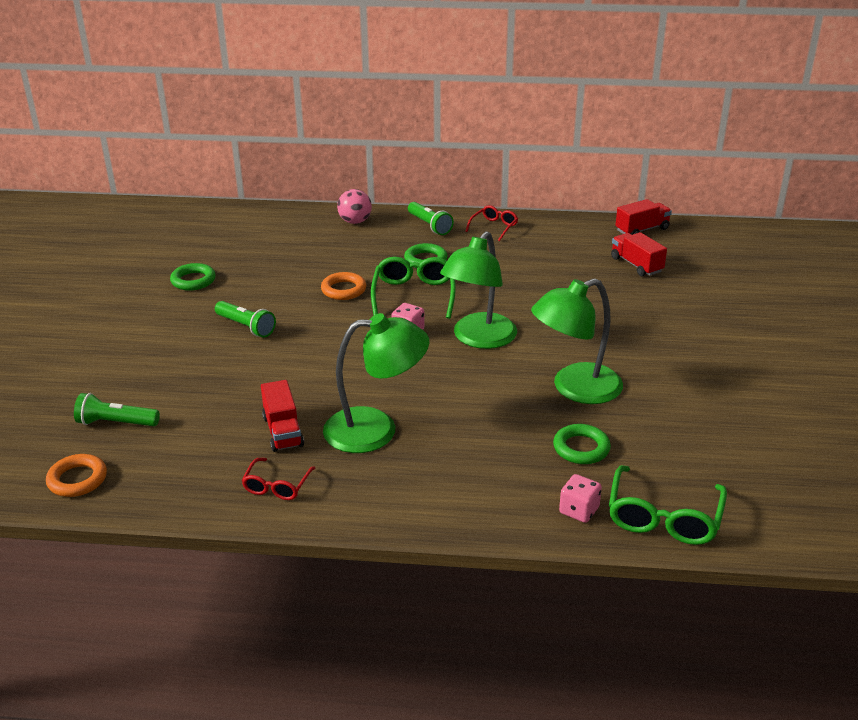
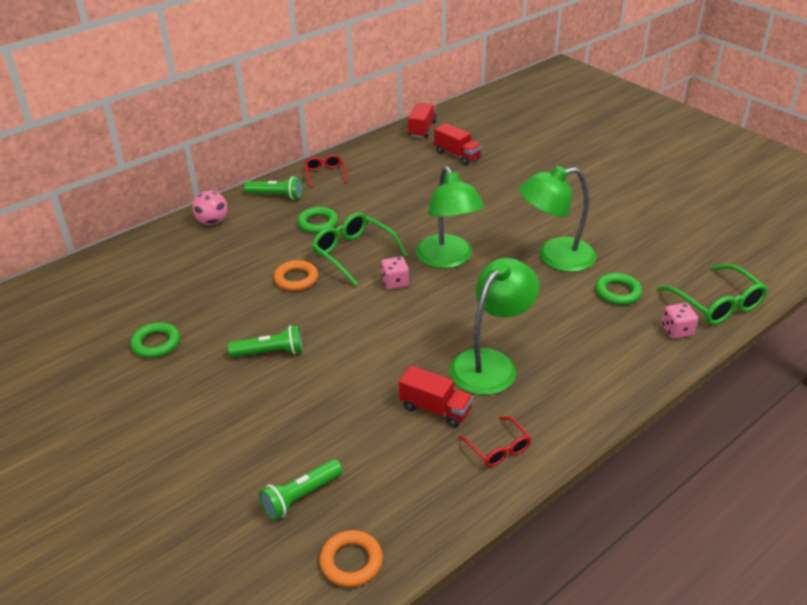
camera: 45 degrees left, 5 degrees up
green lamp [531,278,623,404] -> green lamp turned 60 degrees clockwise [519,166,596,272]
red truck [611,232,667,276] -> red truck turned 150 degrees counterclockwise [434,123,482,165]

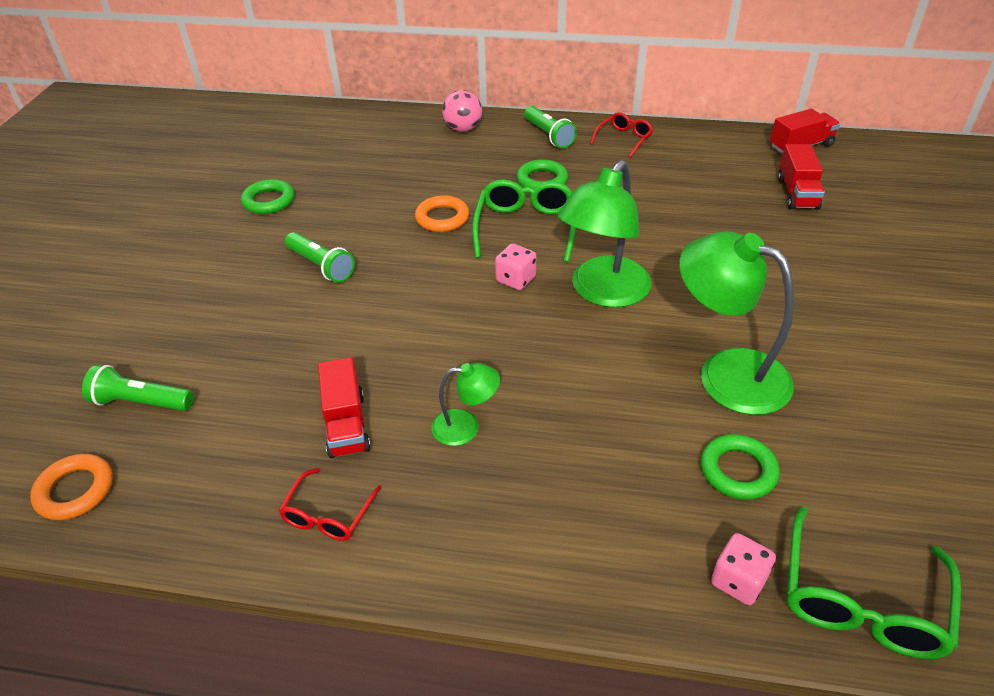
camera: 50 degrees right, 5 degrees up
green lamp [450,258,539,395] -> green lamp [431,363,500,446], size x0.50

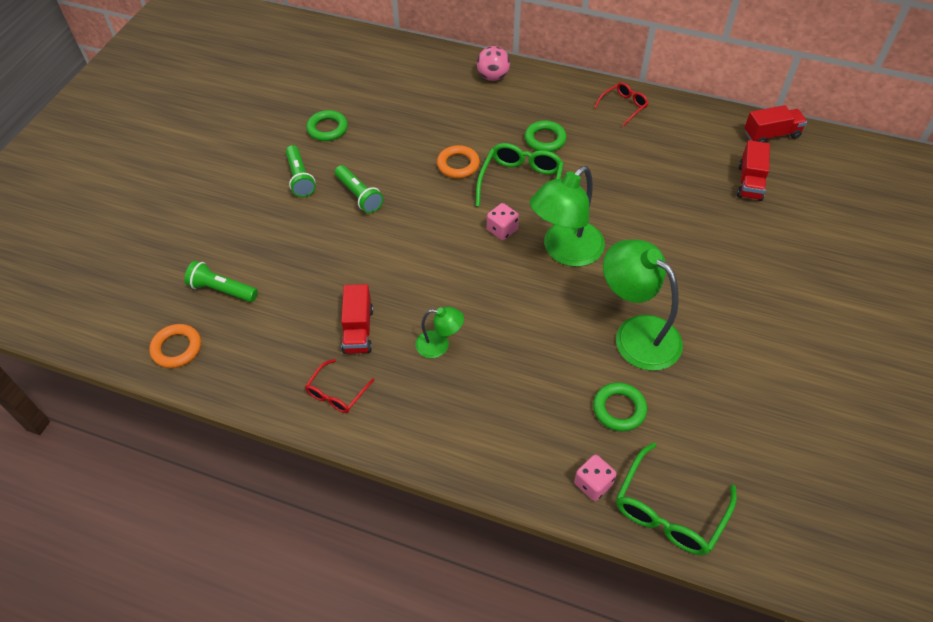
camera: 10 degrees right, 10 degrees up
green flashlight [524,106,577,148] -> green flashlight moved to [286,145,316,197]

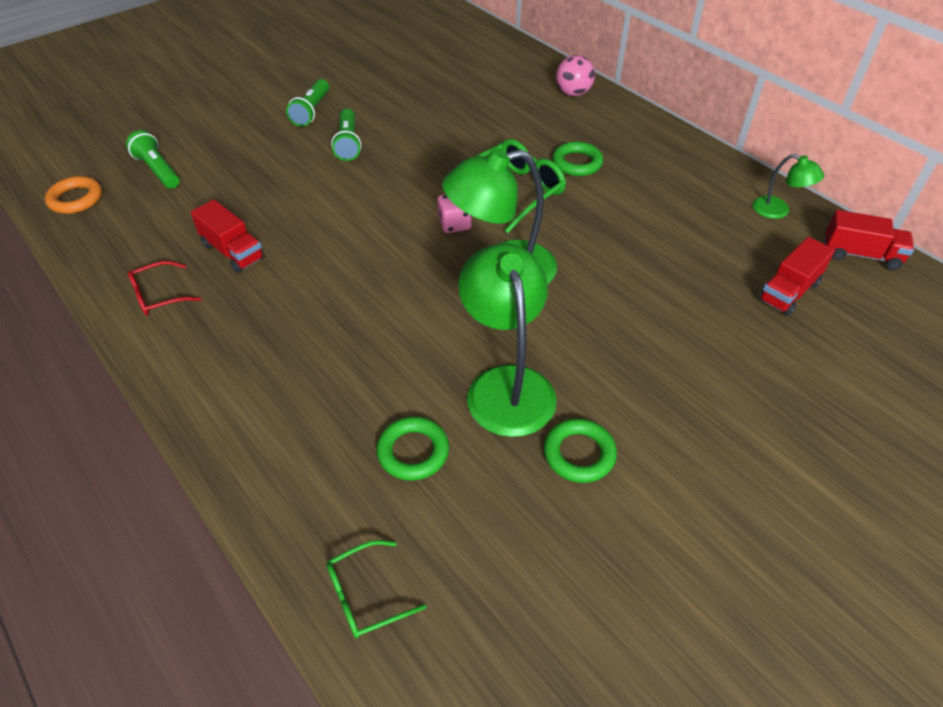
camera: 30 degrees right, 5 degrees down
green ring [306,110,348,141] -> green ring moved to [544,419,617,483]
red truck [341,284,373,354] -> red truck turned 75 degrees counterclockwise [190,200,265,273]
green lamp [415,307,464,358] -> green lamp moved to [753,154,824,219]
orange ring [437,145,480,178] -> none
pink dice [574,455,617,501] -> none
red glasses [594,82,649,127] -> none
green glasses [616,442,737,555] -> green glasses [326,540,426,638], size x0.59

